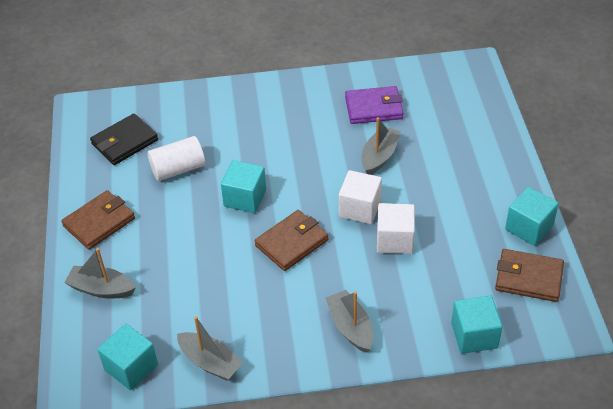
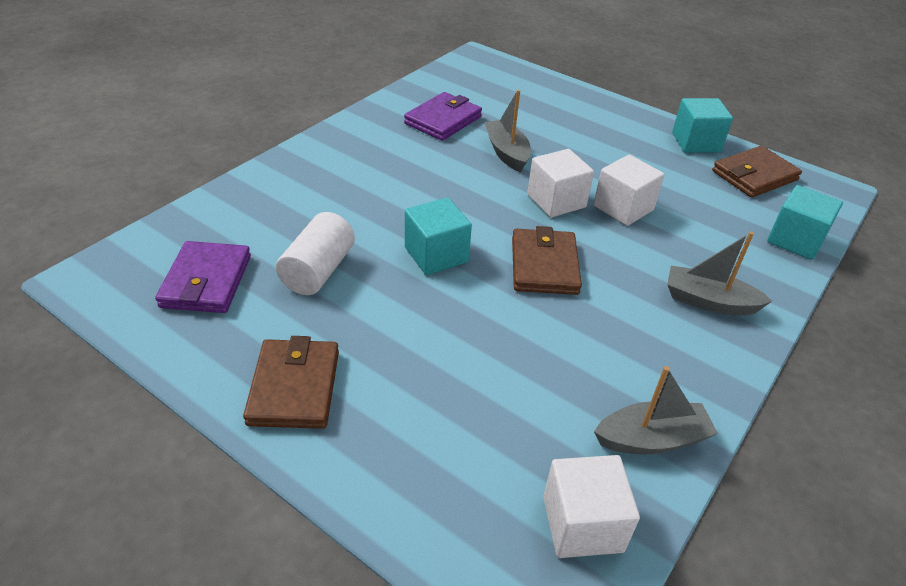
camera: 50 degrees left, 5 degrees down
grey boat [65,248,136,299] -> none
black wallet [90,114,158,165] -> purple wallet [155,241,251,313]
turquoise cube [97,324,158,390] -> white cube [543,455,640,558]

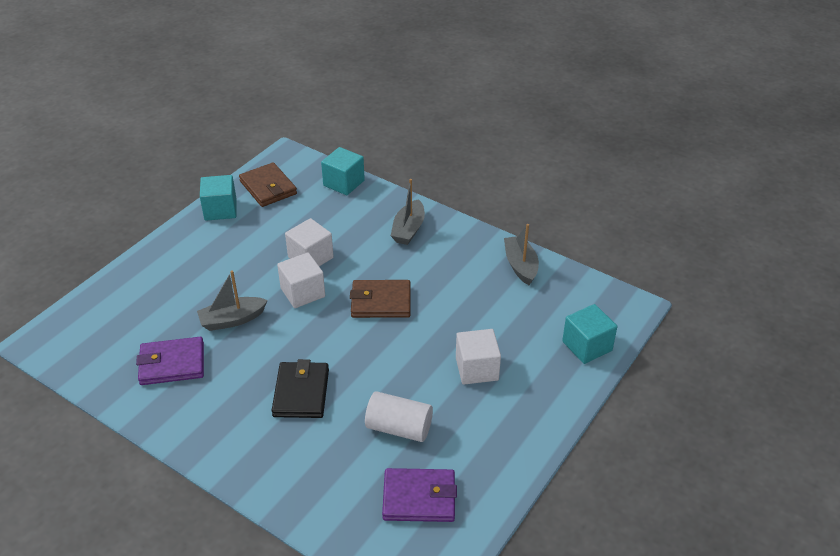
camera: 90 degrees left, 0 degrees up
brown wallet [243,336,339,429] -> none
purple wallet [404,92,482,141] -> purple wallet turned 45 degrees counterclockwise [136,337,204,385]
turquoise cube [405,197,472,275] -> turquoise cube moved to [562,304,617,364]
white cube [543,455,640,558] -> white cube moved to [456,329,501,385]
none -> black wallet [272,359,329,418]

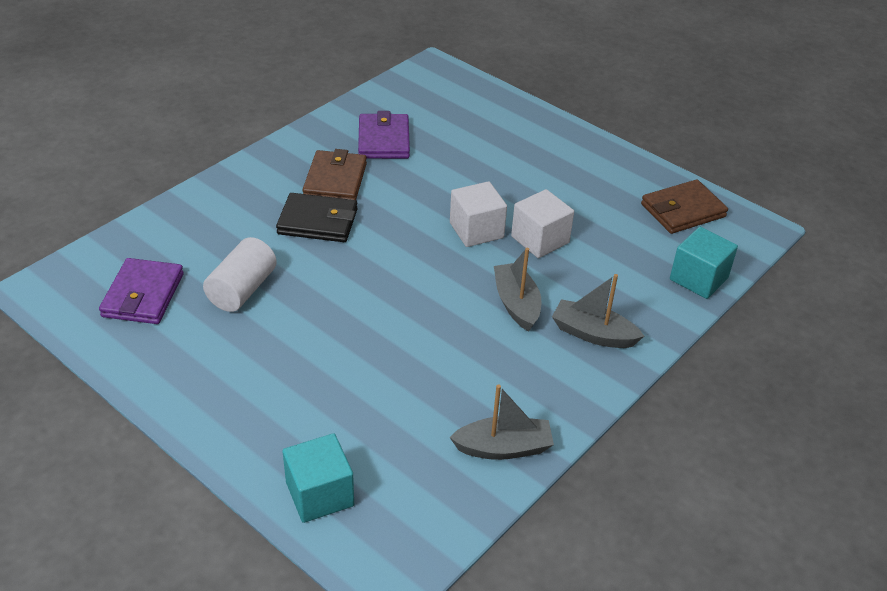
camera: 95 degrees right, 0 degrees up
grey boat [197,270,268,331] -> grey boat moved to [494,248,541,331]
turquoise cube [200,175,237,221] -> none
brown wallet [350,280,411,318] -> brown wallet moved to [302,149,367,200]
white cube [456,329,501,385] -> none

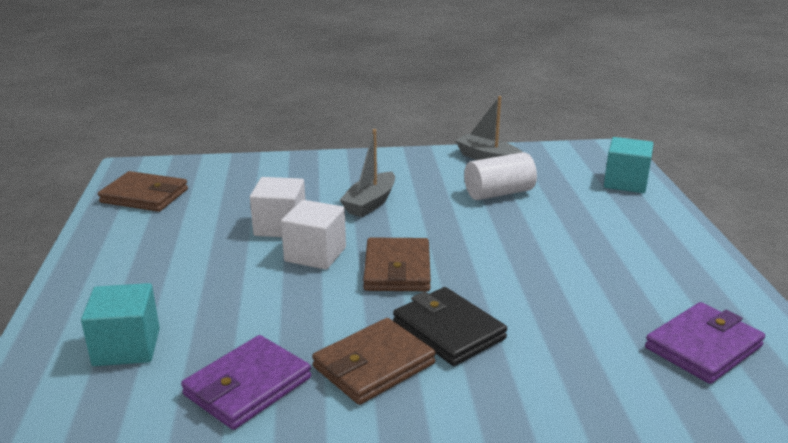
camera: 135 degrees left, 15 degrees down
white cylinder [203,237,277,312] -> white cylinder moved to [464,152,537,200]
grey boat [552,274,644,348] -> none
turquoise cube [670,227,738,299] -> turquoise cube moved to [81,283,160,366]
none -> brown wallet [363,237,431,291]

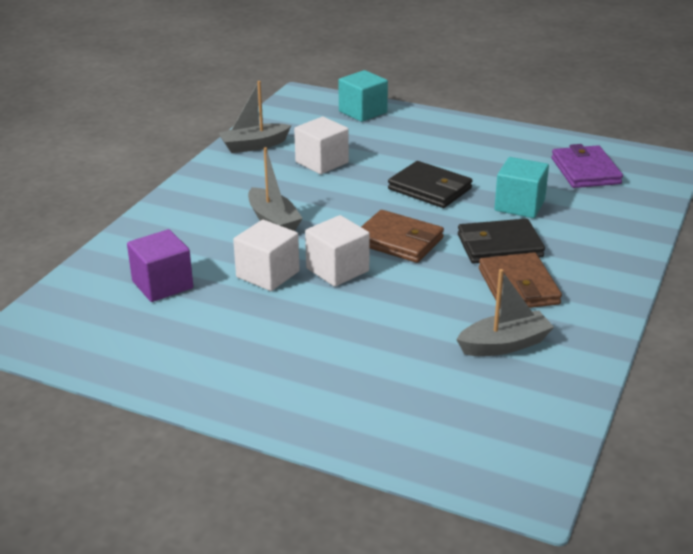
camera: 60 degrees left, 5 degrees up
turquoise cube [81,283,160,366] -> turquoise cube moved to [494,157,549,218]
brown wallet [98,171,188,212] -> none
purple wallet [181,335,311,430] -> grey boat [456,269,554,356]
white cylinder [464,152,537,200] -> white cube [294,117,349,174]
none -> purple cube [127,229,193,302]
none -> black wallet [388,161,472,208]

